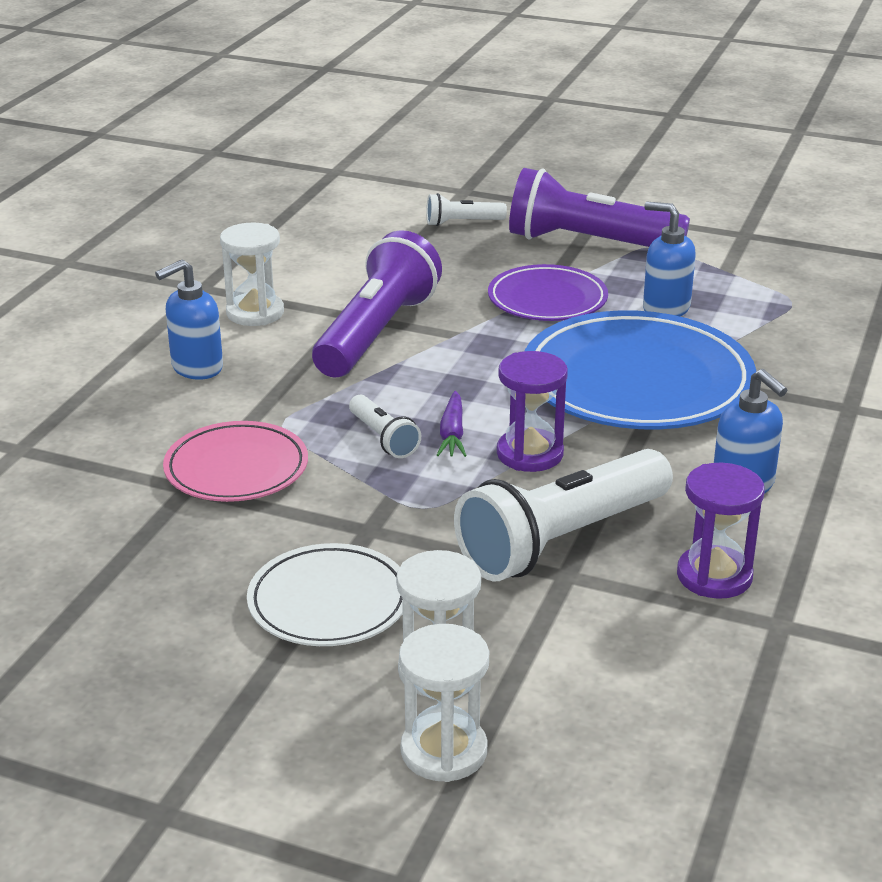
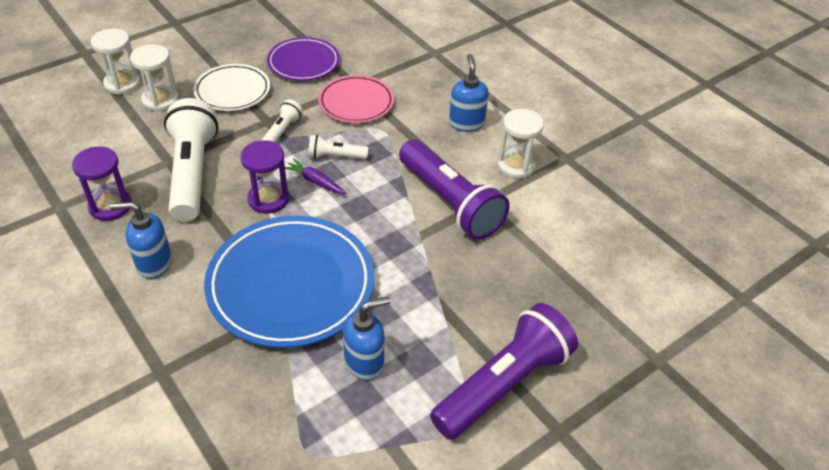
camera: 120 degrees right, 15 degrees up
white flashlight [426,193,507,226] -> white flashlight moved to [261,100,303,143]
purple plate [488,264,608,321] -> purple plate moved to [267,37,340,81]

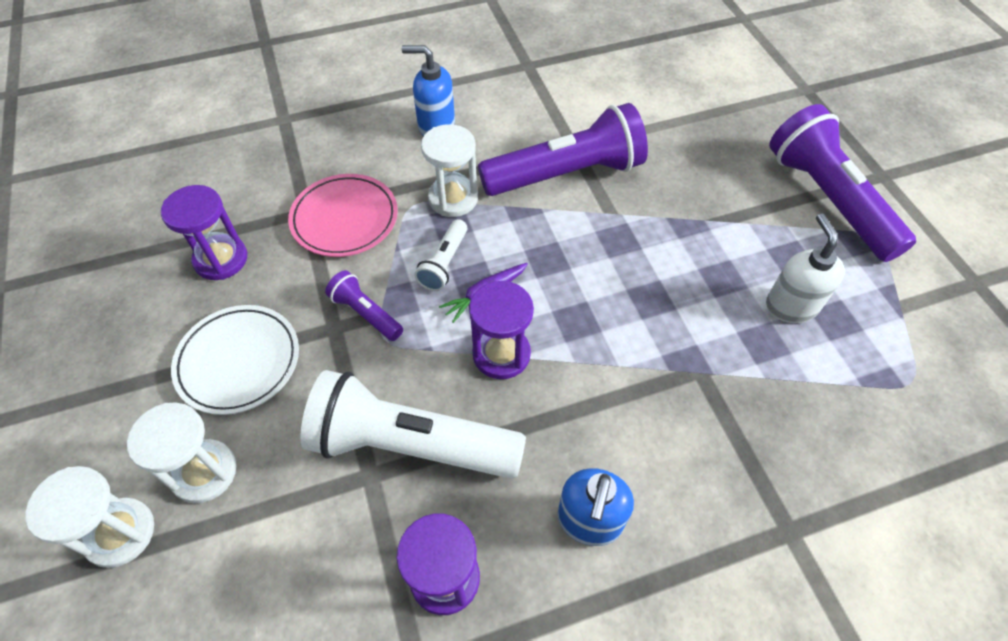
camera: 70 degrees left, 10 degrees up
blue plate [204,216,374,348] -> none
white flashlight [261,100,303,143] -> purple flashlight [325,270,403,341]
purple plate [267,37,340,81] -> purple hourglass [161,185,247,280]
blue soap dispenser [343,297,390,380] -> white soap dispenser [766,214,845,323]
white hourglass [497,109,544,179] -> white hourglass moved to [421,124,478,217]

